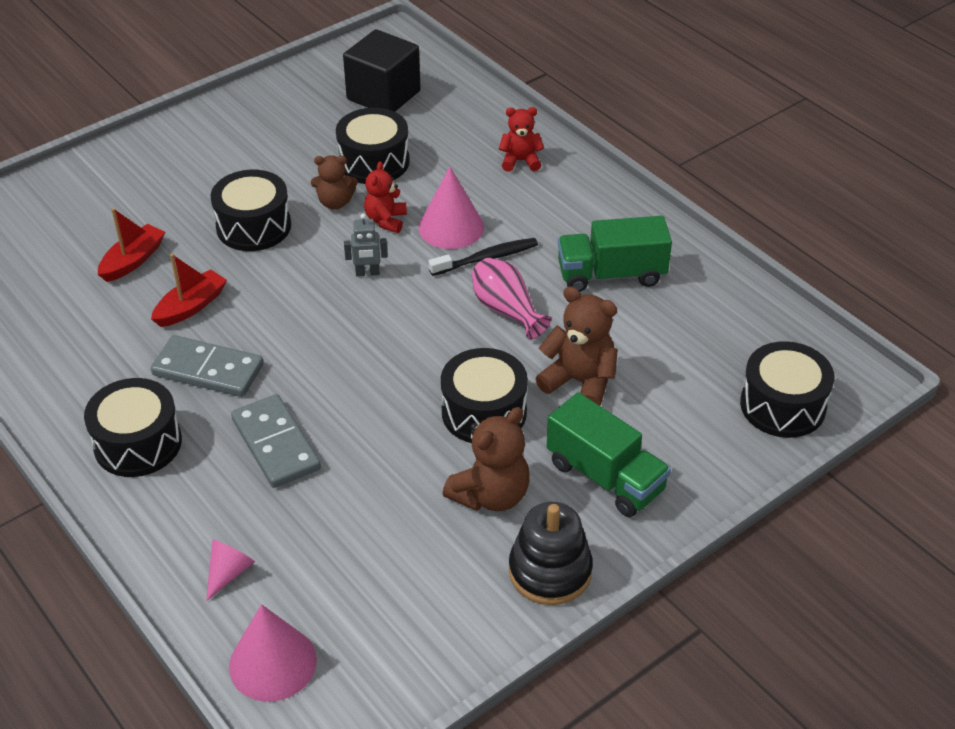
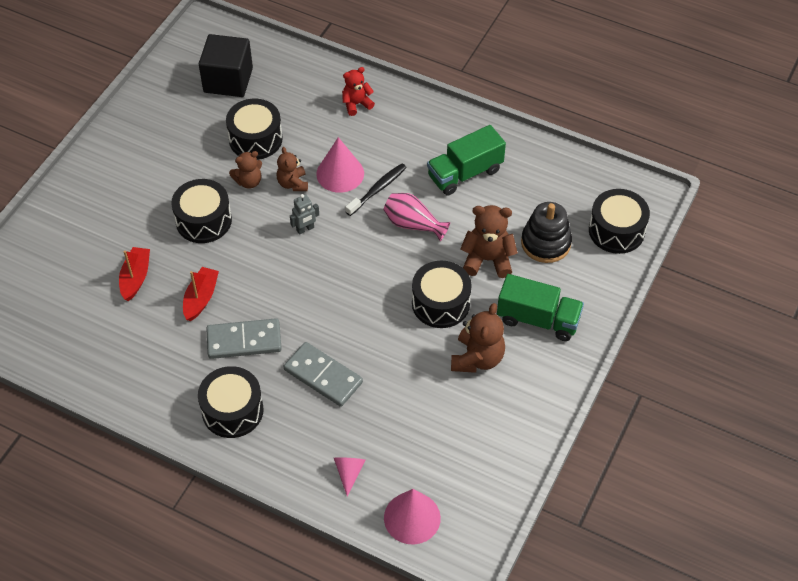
camera: 25 degrees left, 10 degrees up
red teddy bear [364,161,407,233] -> brown teddy bear [277,147,308,191]
black stacking toy [509,502,593,605] -> black stacking toy moved to [521,202,572,263]

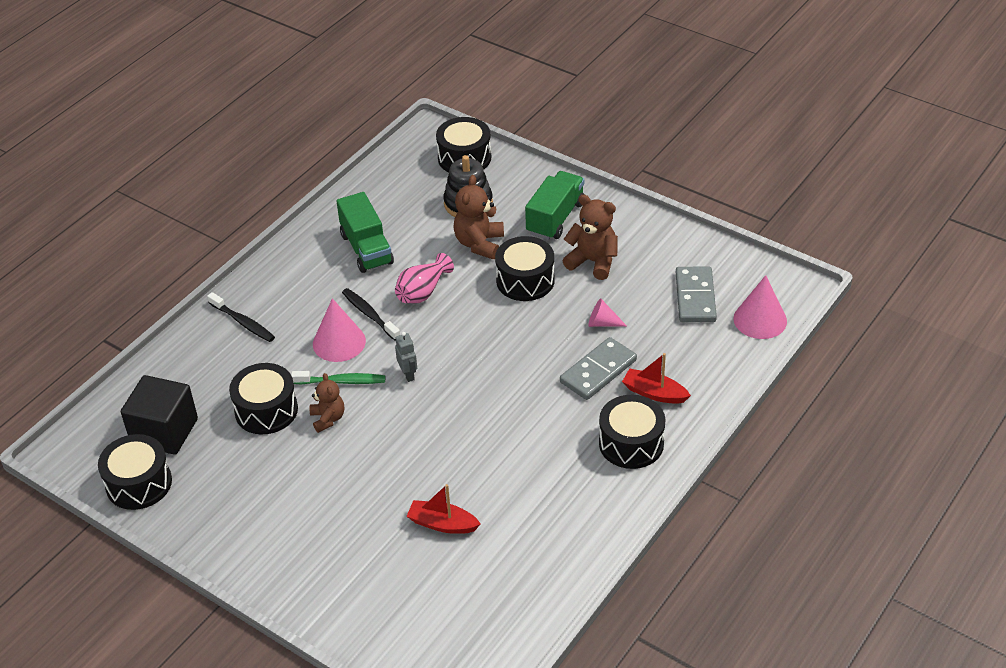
camera: 80 degrees left, 10 degrees down
black drum [171,179,232,243] -> black drum moved to [98,434,172,510]
red boat [183,267,219,321] -> red boat moved to [622,353,691,404]
grey domino [206,318,282,359] -> grey domino moved to [676,267,717,322]
brown teddy bear [277,147,308,191] -> green toothbrush [291,371,385,384]
pink cone [334,457,366,497] -> pink cone moved to [588,298,627,327]
red teddy bear [342,67,375,116] -> black toothbrush [207,292,275,342]

